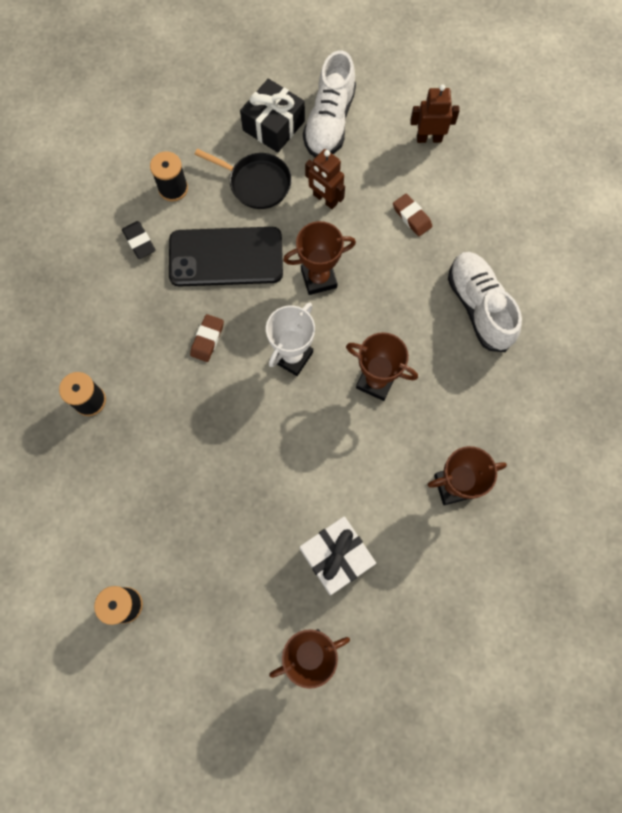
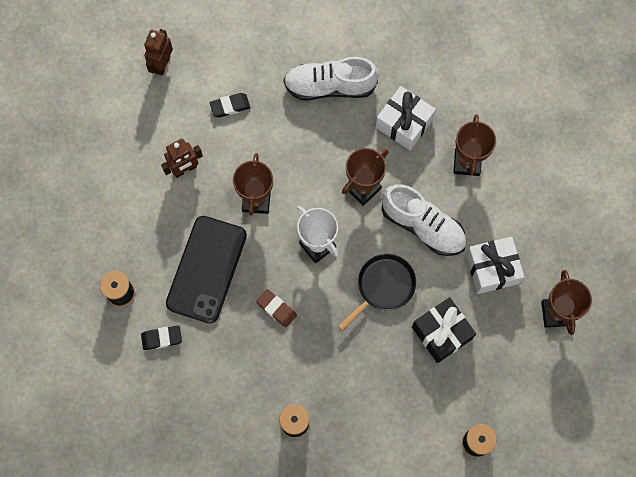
camera: 70 degrees left, 0 degrees up
black pan [194,149,291,209] -> black pan moved to [338,254,416,331]
black gift [240,79,305,153] -> black gift moved to [412,297,476,363]
white shoe [303,51,356,157] -> white shoe moved to [382,184,467,256]
brown eraser [393,193,432,236] -> black eraser [210,93,250,117]
none -> white gift [376,86,436,150]

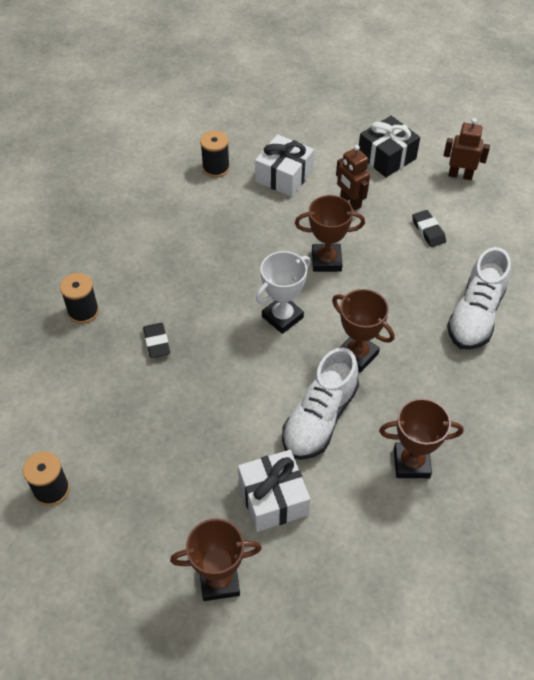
camera: 85 degrees right, 20 degrees down
black eraser [141,325,182,350] -> black eraser moved to [143,323,170,358]
black phone [166,216,247,324] -> none
brown eraser [256,289,297,328] -> none
white shoe [283,57,379,101] -> white shoe turned 150 degrees counterclockwise [447,247,511,350]
black pan [338,254,416,331] -> none
white gift [376,86,436,150] -> white gift moved to [255,134,314,197]
black gift [412,297,476,363] -> black gift moved to [359,116,420,177]

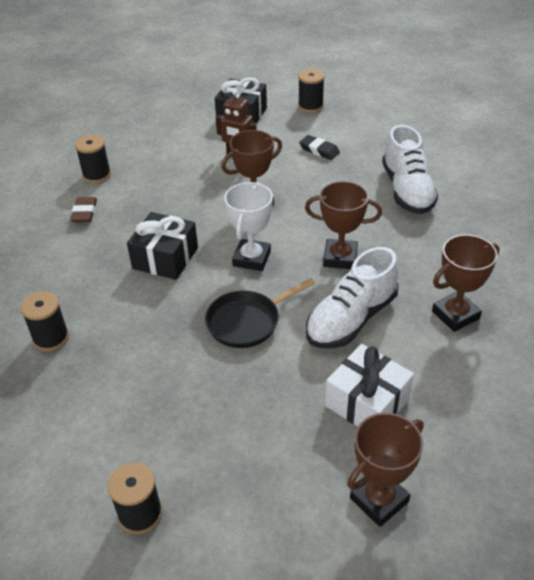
camera: 30 degrees left, 10 degrees down
black eraser [143,323,170,358] -> none
white gift [255,134,314,197] -> none
white shoe [282,347,359,460] -> white shoe turned 45 degrees clockwise [306,247,399,348]
brown robot [443,118,490,180] -> black spool [298,69,325,113]
none -> brown eraser [70,197,97,222]
none -> black gift [127,212,198,280]
none -> black pan [205,278,315,348]

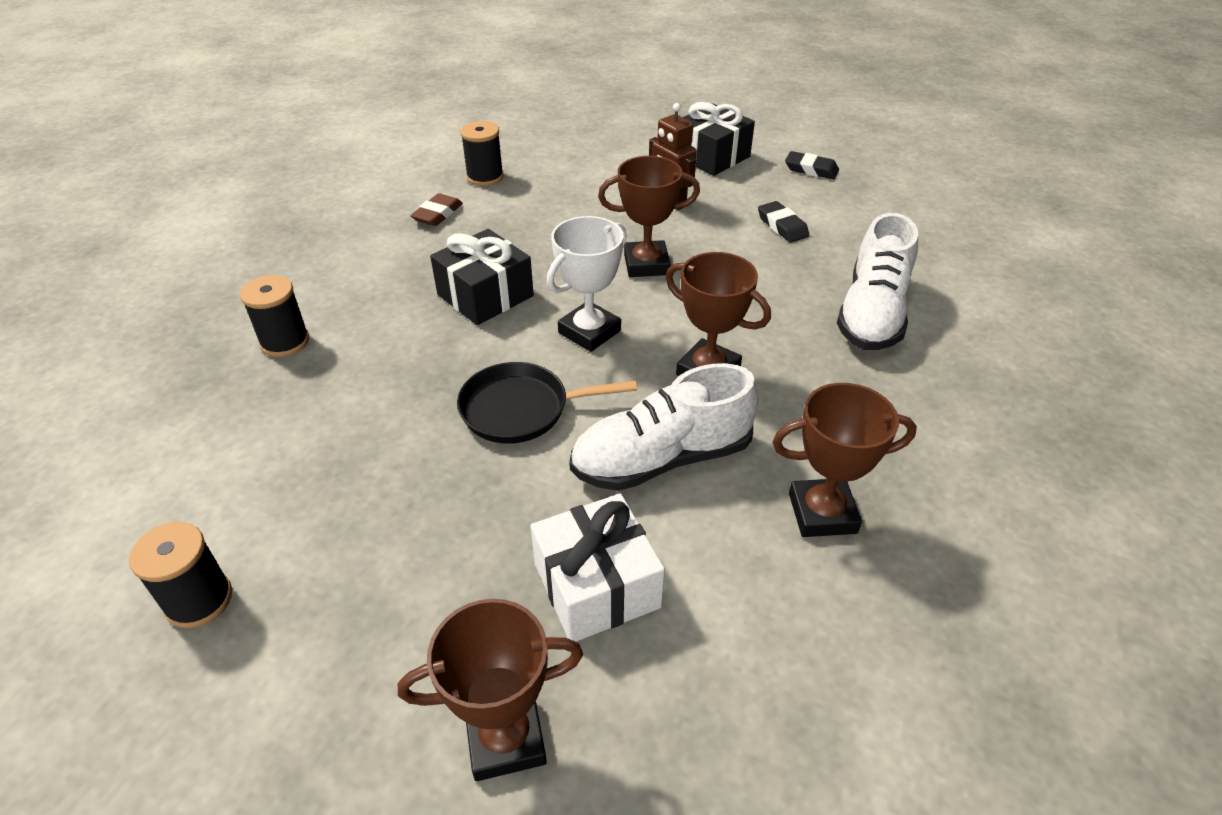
camera: 25 degrees right, 0 degrees up
black spool [298,69,325,113] -> black eraser [785,151,839,179]

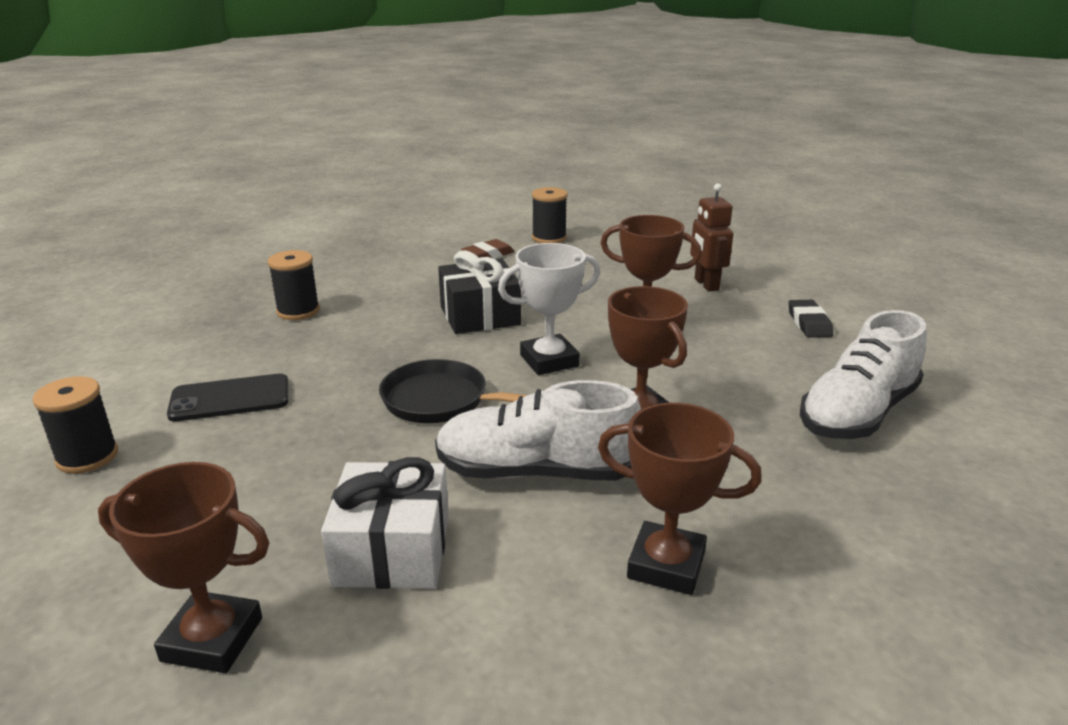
camera: 25 degrees right, 15 degrees down
black gift [683,102,755,176] -> none
black eraser [785,151,839,179] -> none
none -> black phone [167,373,288,422]

